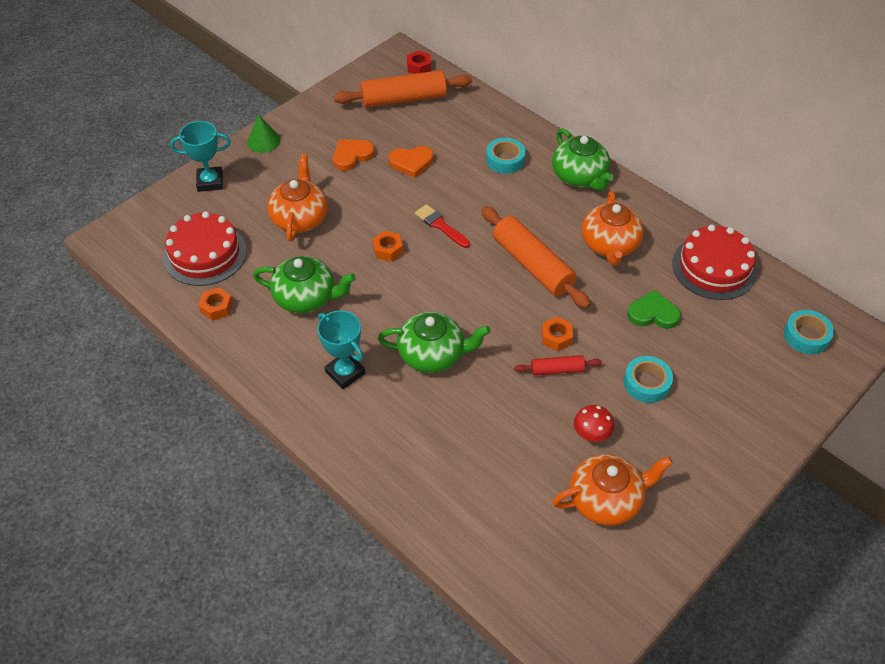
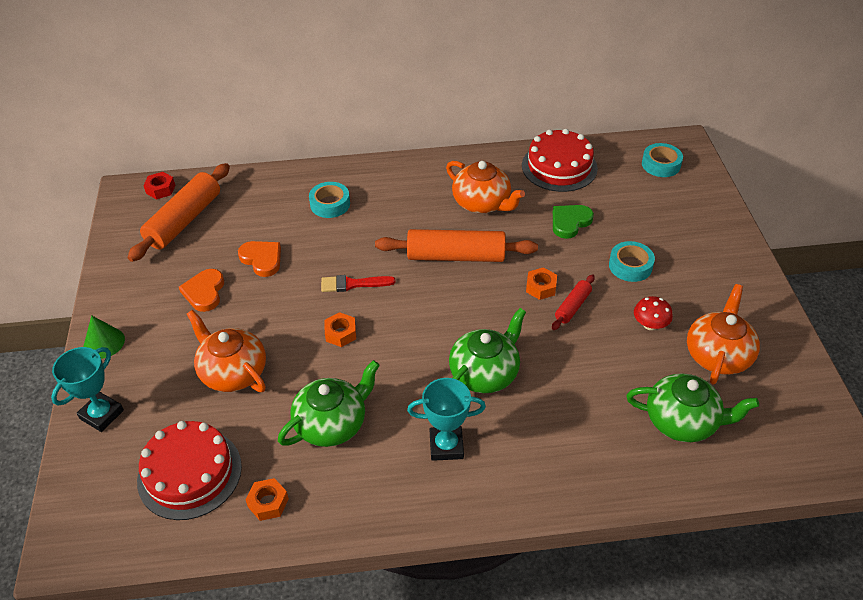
camera: 50 degrees left, 5 degrees down
orange heart [388,146,434,178] -> orange heart turned 75 degrees counterclockwise [238,241,281,277]
green teapot [552,128,614,191] -> green teapot moved to [626,373,759,442]

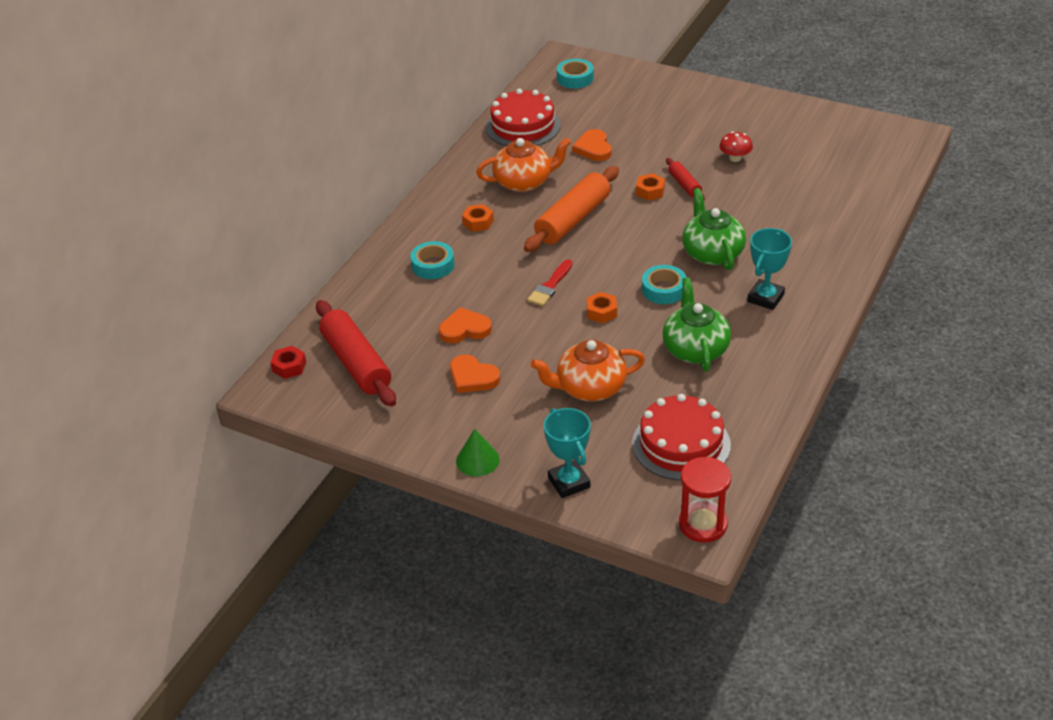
camera: 55 degrees left, 5 degrees down
orange rolling pin [128,163,230,262] -> red rolling pin [316,300,396,407]
orange nut [246,478,289,521] -> orange nut moved to [462,204,494,232]
green heart [553,205,594,239] -> orange heart [572,129,612,161]
turquoise tape [609,241,655,282] -> turquoise tape moved to [642,265,687,304]
green teapot [626,373,759,442] -> none
orange teapot [687,284,760,385] -> none
none -> red hourglass [679,457,731,543]

